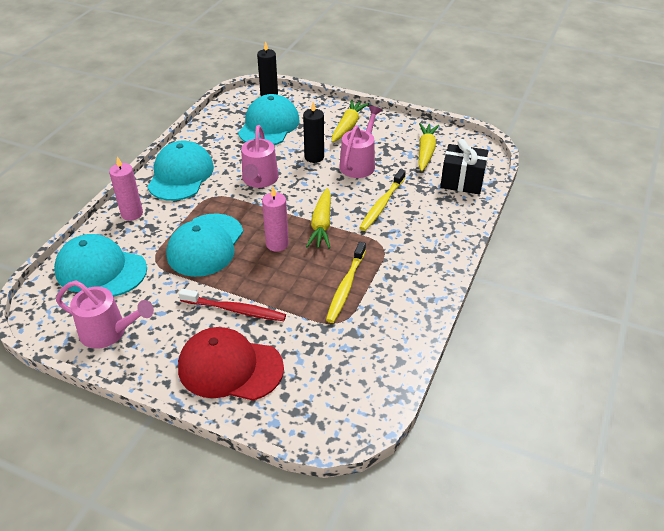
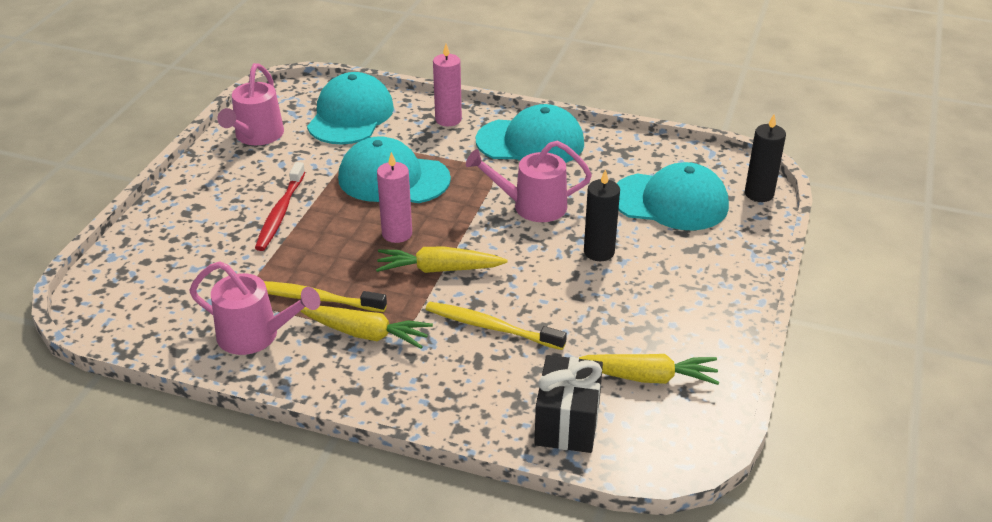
camera: 85 degrees right, 5 degrees down
red cap [178,327,284,401] -> none
yellow carrot [332,100,369,142] -> yellow carrot moved to [300,306,433,349]
pink watering can [339,106,382,178] -> pink watering can moved to [189,261,320,355]

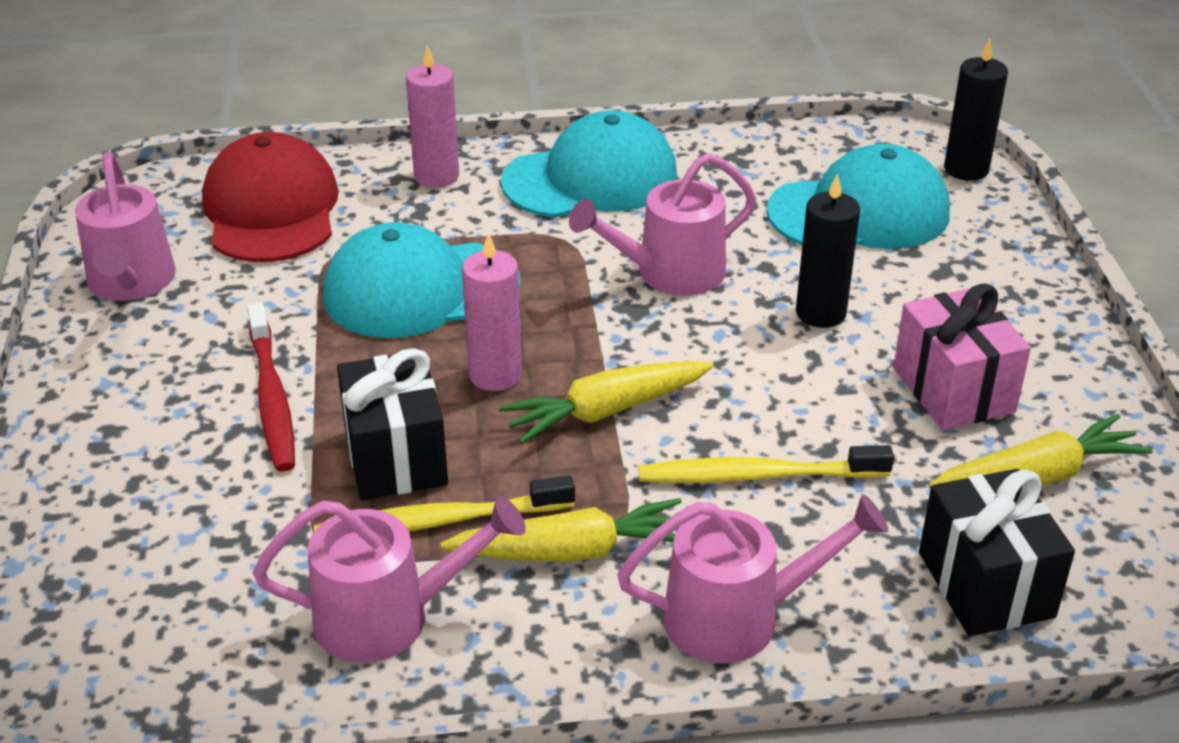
camera: 25 degrees left, 0 degrees up
turquoise cap [307,72,394,144] -> red cap [202,132,339,262]
none -> black gift [337,348,448,500]
none -> pink watering can [617,494,889,663]
none -> pink gift [893,284,1031,430]

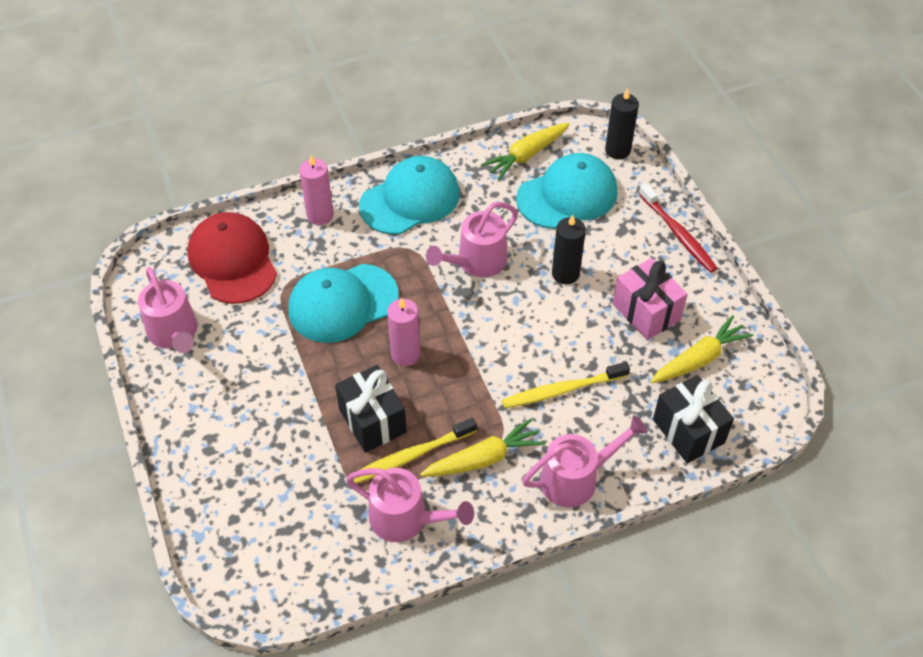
camera: 15 degrees left, 15 degrees up
red toothbrush [247,303,295,472] -> red toothbrush moved to [639,183,718,273]
pink watering can [253,496,525,663] -> pink watering can turned 45 degrees clockwise [346,468,474,542]
yellow carrot [499,361,714,444] -> yellow carrot moved to [481,123,570,180]

